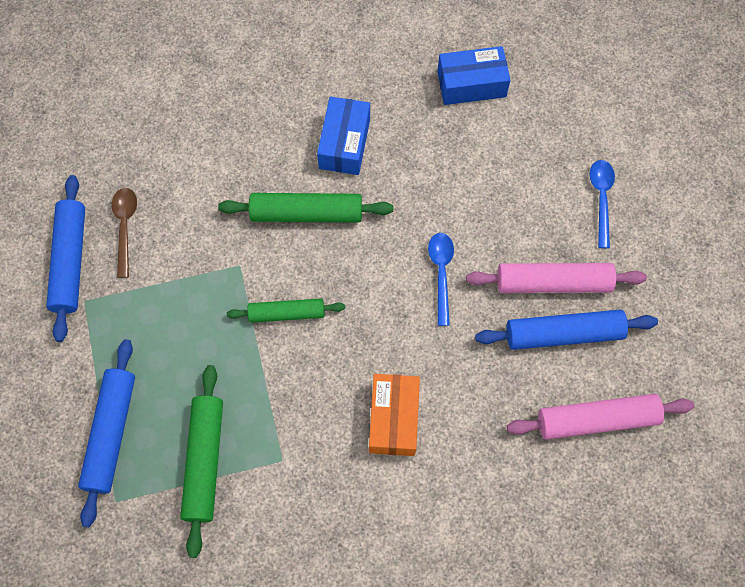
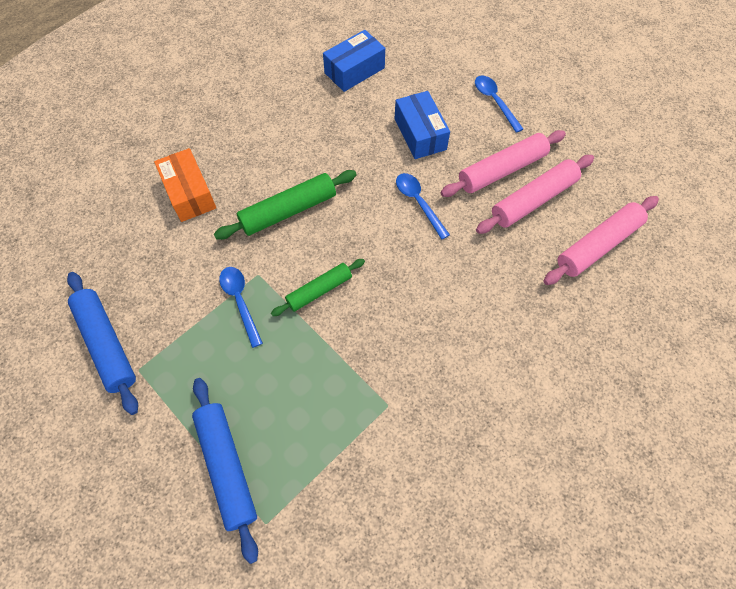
camera: 30 degrees left, 5 degrees down
brown spoon [112,188,137,278] -> none
green rolling pin [180,365,223,558] -> none
blue box [317,96,370,175] -> blue box moved to [394,91,450,159]
orange box [369,374,420,456] -> orange box moved to [154,148,216,222]
blue rolling pin [475,310,658,350] -> pink rolling pin [476,155,594,234]
none -> blue spoon [219,267,263,348]

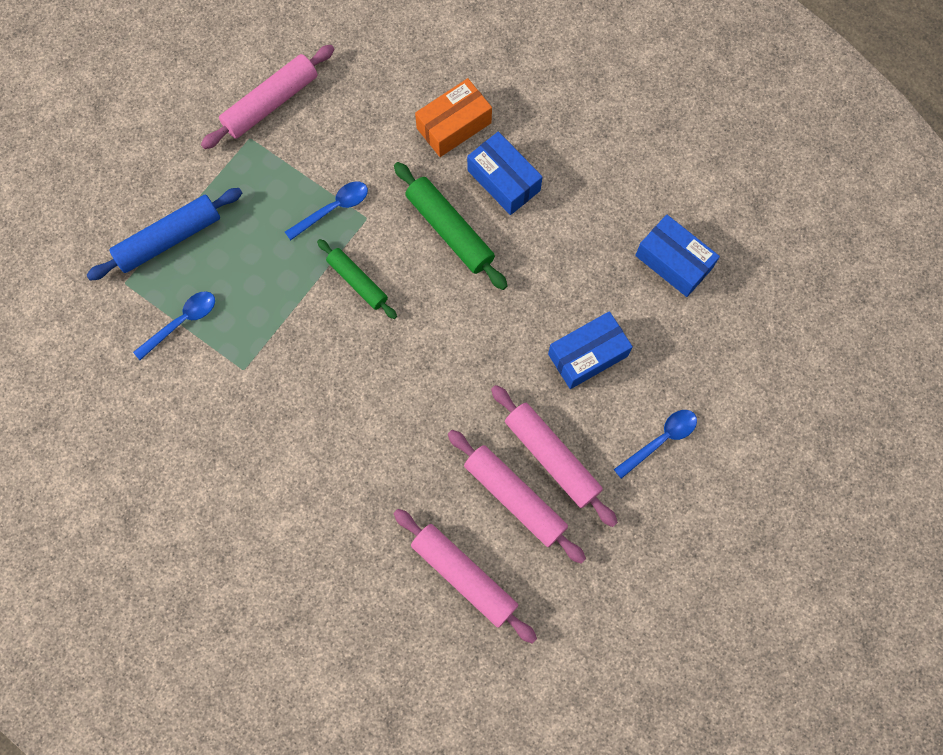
camera: 80 degrees right, 10 degrees up
blue rolling pin [67,272,138,415] -> pink rolling pin [201,45,335,149]
blue spoon [396,173,450,240] -> blue spoon moved to [133,291,215,360]
none -> blue box [467,132,543,215]

